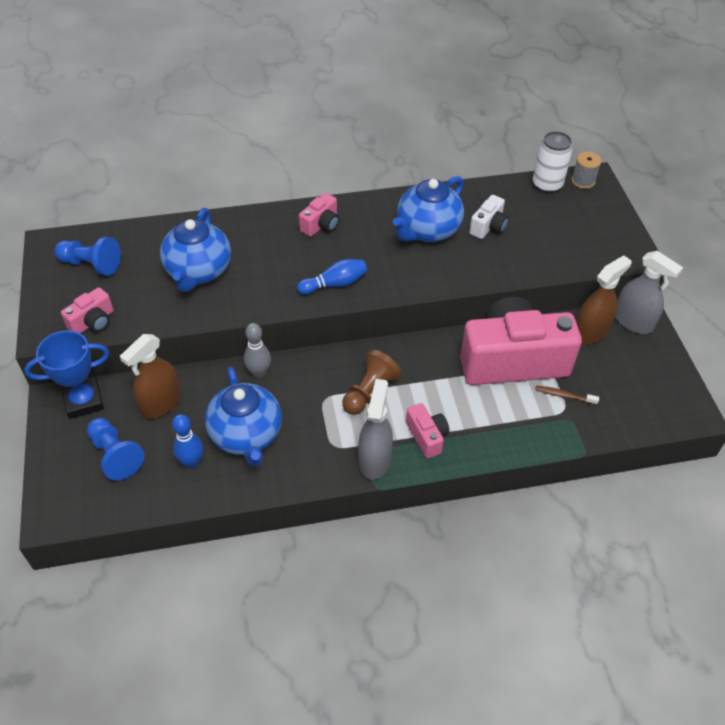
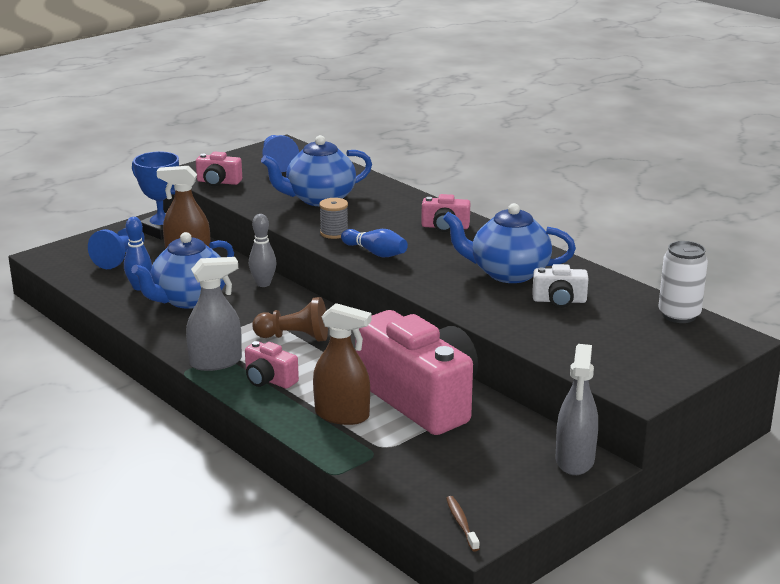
camera: 60 degrees right, 25 degrees down
pink camera [406,403,449,458] -> pink camera turned 90 degrees clockwise [245,341,299,389]
brown toothbrush [535,386,599,405] -> brown toothbrush moved to [446,496,480,552]
grey spool [571,152,602,189] -> grey spool moved to [319,198,348,239]
brown spray bottle [576,255,632,344] -> brown spray bottle moved to [313,303,372,425]

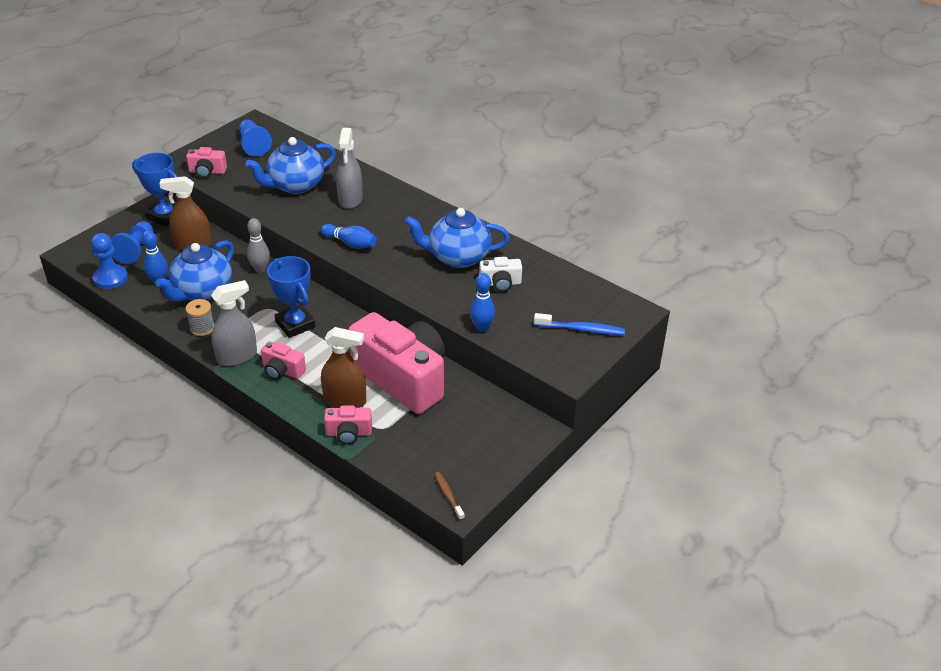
camera: 10 degrees left, 15 degrees up
brown pawn [252,297,328,342] -> blue trophy [267,256,315,338]
grey spool [319,198,348,239] -> grey spool moved to [186,299,214,336]
pink camera [421,194,470,232] -> pink camera moved to [324,405,372,444]
grey spray bottle [556,344,598,475] -> grey spray bottle moved to [336,128,363,209]
white can [659,241,708,323] -> none
none -> blue pawn [91,233,128,289]
none -> blue bowling pin [470,273,495,332]
none -> blue toothbrush [534,313,625,335]

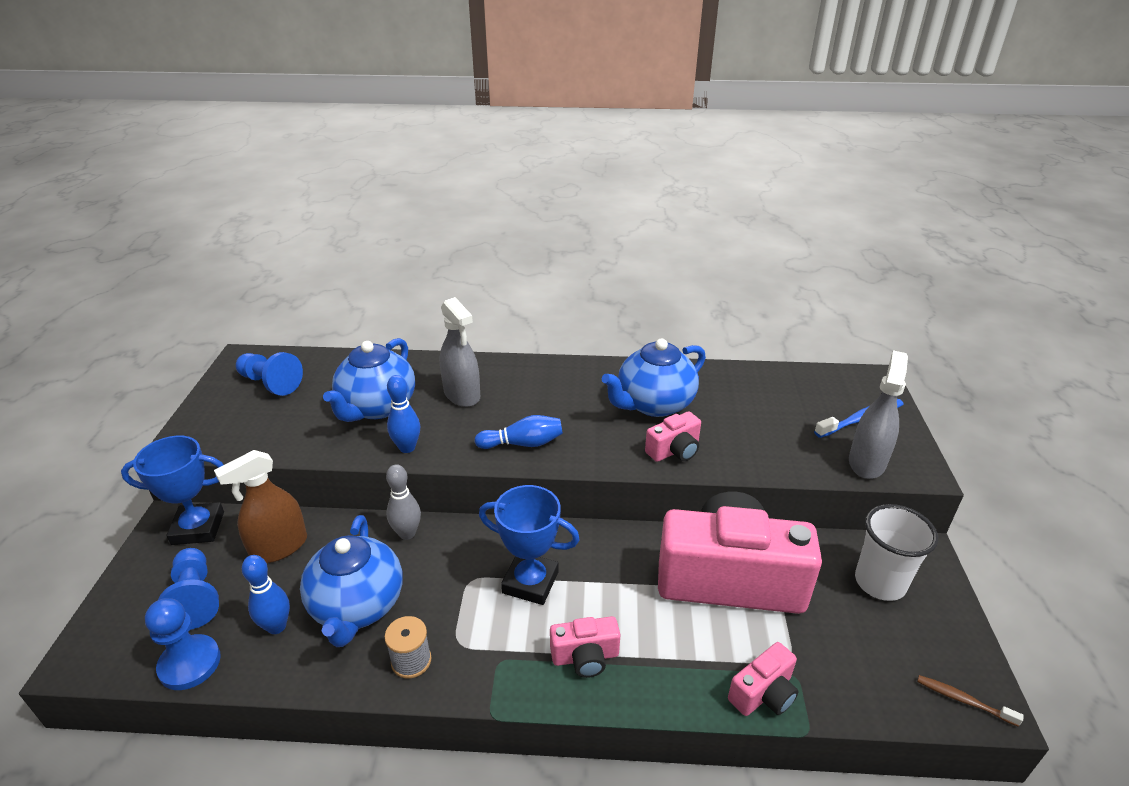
camera: 35 degrees left, 5 degrees down
pink camera [186,147,227,178] -> pink camera moved to [645,411,701,462]
grey spray bottle [211,280,257,366] -> grey spray bottle moved to [849,350,908,479]
brown spray bottle [321,327,366,408] -> none
blue bowling pin [470,273,495,332] -> blue bowling pin moved to [387,375,420,453]
white camera [479,257,522,292] -> none
none -> white cup [855,504,938,601]

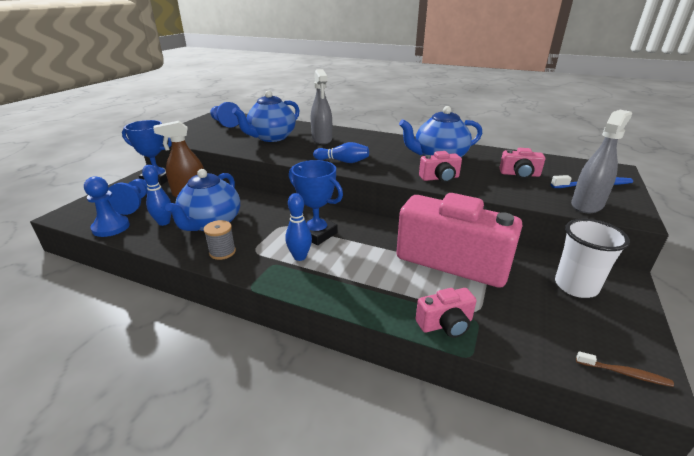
camera: 20 degrees right, 5 degrees down
grey bowling pin [386,464,421,540] -> none
blue bowling pin [387,375,420,453] -> blue bowling pin moved to [285,193,312,261]
pink camera [550,616,621,678] -> pink camera moved to [499,148,545,179]
brown toothbrush [917,675,1024,727] -> brown toothbrush turned 150 degrees clockwise [576,351,674,387]

